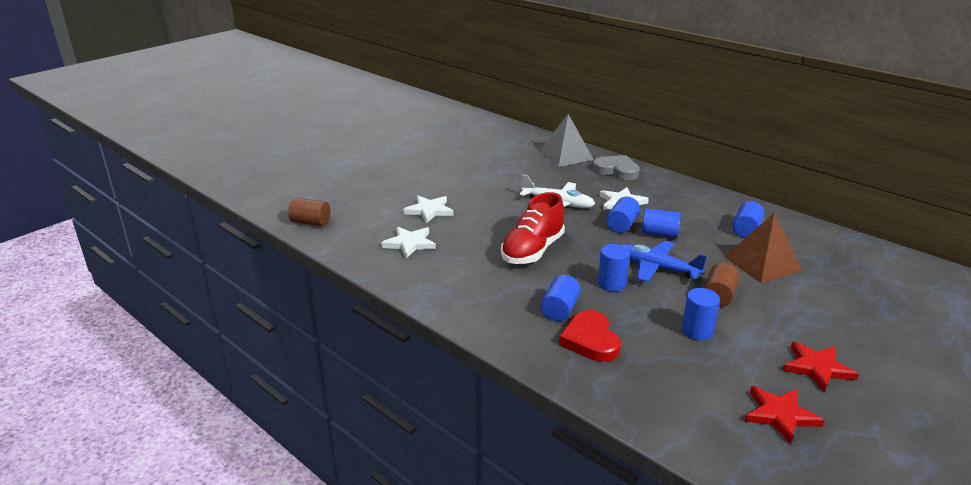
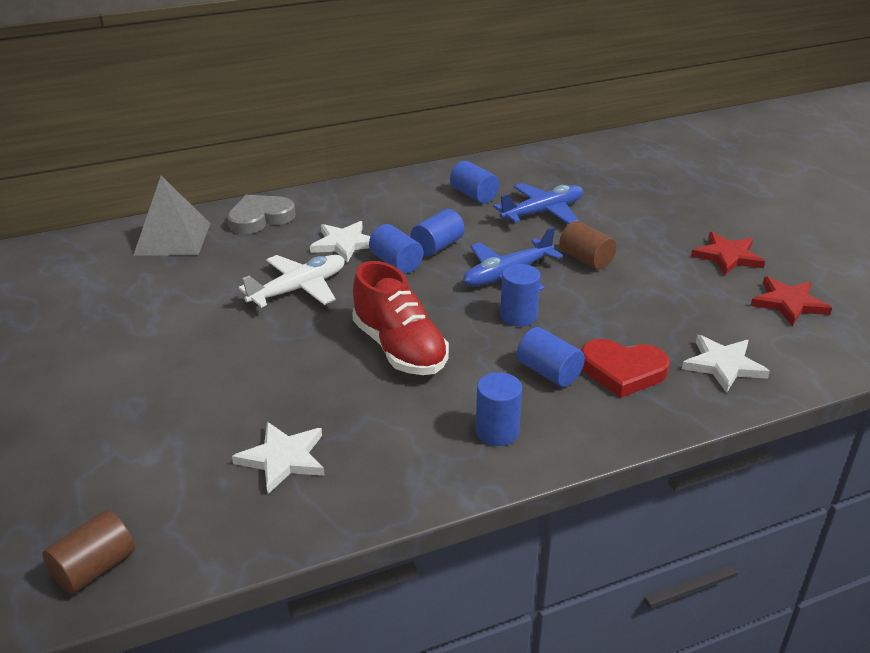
camera: 65 degrees left, 5 degrees up
white star [403,196,454,224] -> white star moved to [682,335,770,393]
blue cylinder [682,288,720,341] -> blue cylinder moved to [476,372,522,446]
brown pyramid [725,212,802,283] -> blue plane [493,183,583,224]

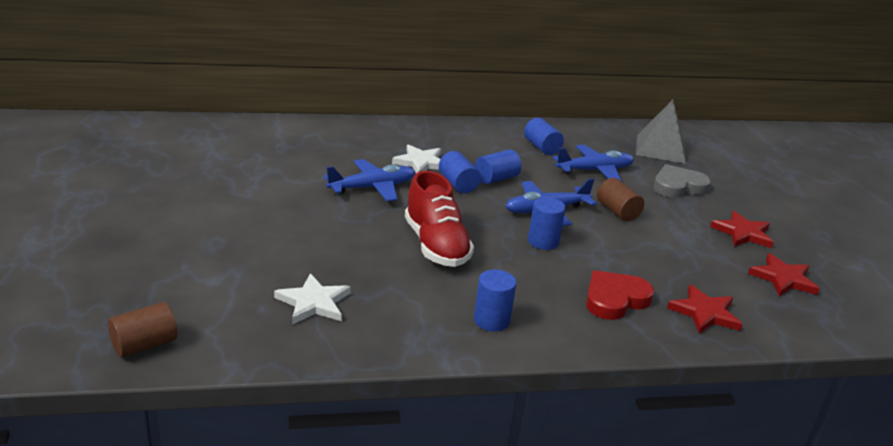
camera: 10 degrees right, 5 degrees down
grey pyramid [133,176,210,256] -> grey pyramid moved to [636,100,686,164]
grey heart [227,195,295,234] -> grey heart moved to [653,164,711,198]
white plane [238,255,345,308] -> blue plane [324,159,416,202]
blue cylinder [517,327,585,387] -> none
red heart [581,339,670,398] -> red heart turned 120 degrees clockwise [586,270,654,320]
white star [682,335,770,393] -> red star [667,285,743,334]

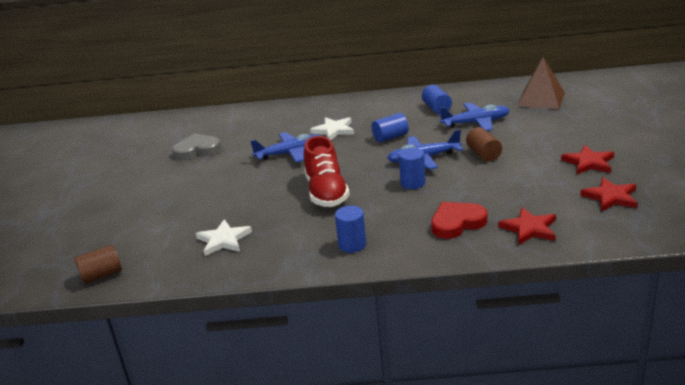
camera: 15 degrees right, 0 degrees up
blue cylinder [439,151,481,193] -> none
grey pyramid [636,100,686,164] -> brown pyramid [517,57,565,109]
grey heart [653,164,711,198] -> grey heart moved to [172,133,221,160]

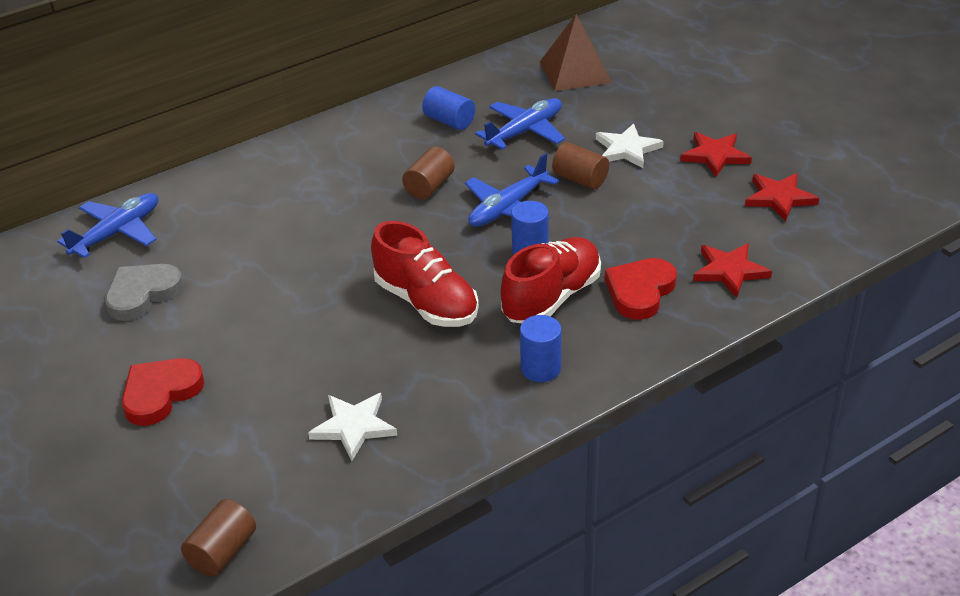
camera: 35 degrees left, 10 degrees up
blue plane [250,132,321,163] -> blue plane moved to [57,193,158,258]
white star [310,117,354,140] -> white star moved to [596,124,664,168]
blue cylinder [372,113,409,142] -> brown cylinder [402,147,455,199]
none -> red heart [122,358,205,426]
none -> red shoe [501,237,601,323]

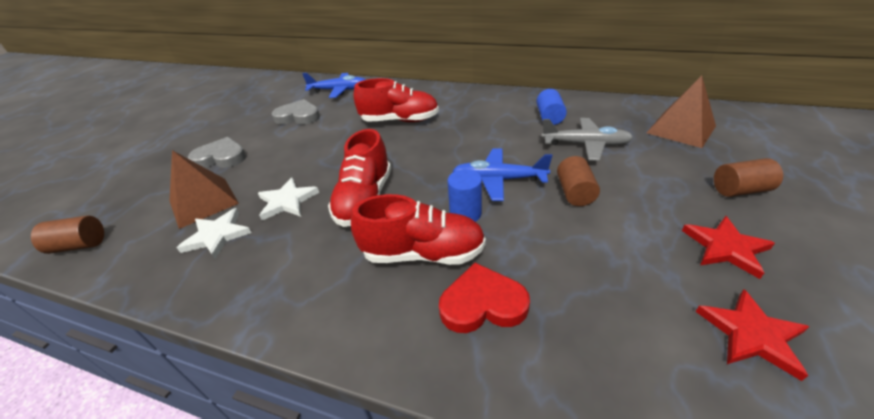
camera: 55 degrees right, 0 degrees up
red heart [122,358,205,426] -> grey heart [188,137,246,168]
brown cylinder [402,147,455,199] -> brown cylinder moved to [714,158,783,197]
blue plane [475,98,565,150] -> grey plane [541,118,634,161]
blue cylinder [520,315,562,382] -> none
white star [596,124,664,168] -> white star moved to [258,178,319,220]
red star [693,243,772,298] -> none
none -> brown pyramid [170,150,239,229]
none -> red shoe [354,78,439,122]

